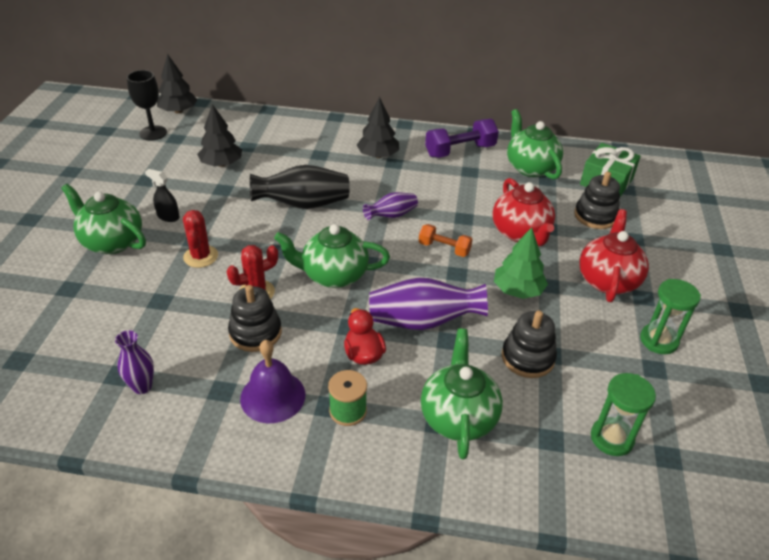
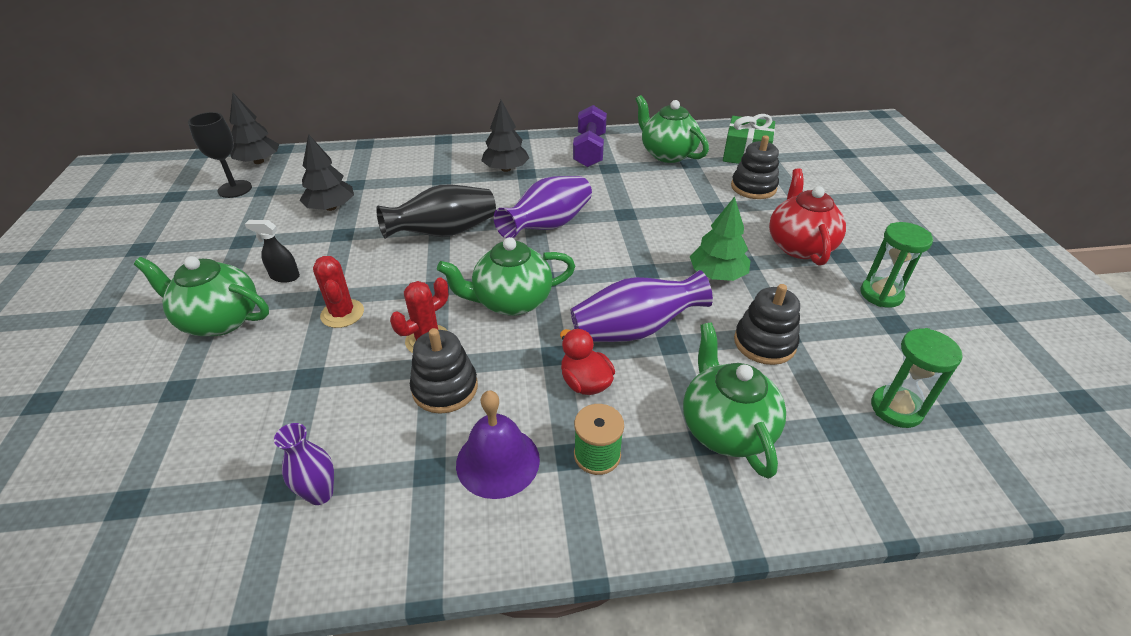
camera: 15 degrees left, 0 degrees up
purple vase [363,192,418,220] -> purple vase [494,176,592,239], size x1.73
orange dumbbell [419,224,472,257] -> none
purple dumbbell [425,119,499,158] -> purple dumbbell turned 45 degrees counterclockwise [573,105,607,167]
red teapot [493,178,555,246] -> none

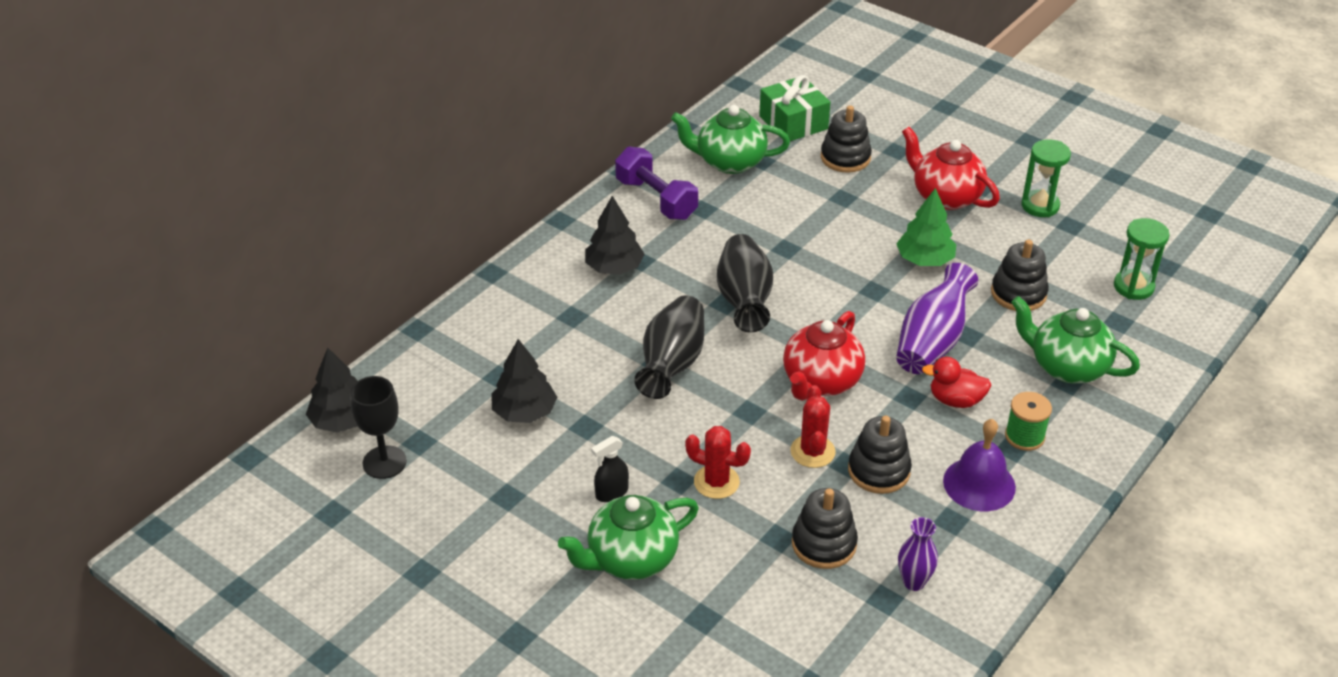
camera: 45 degrees left, 0 degrees up
green teapot [437,237,575,316] -> red teapot [783,311,865,401]
purple vase [494,176,592,239] -> black vase [717,234,773,333]
none -> black stacking toy [792,488,858,569]

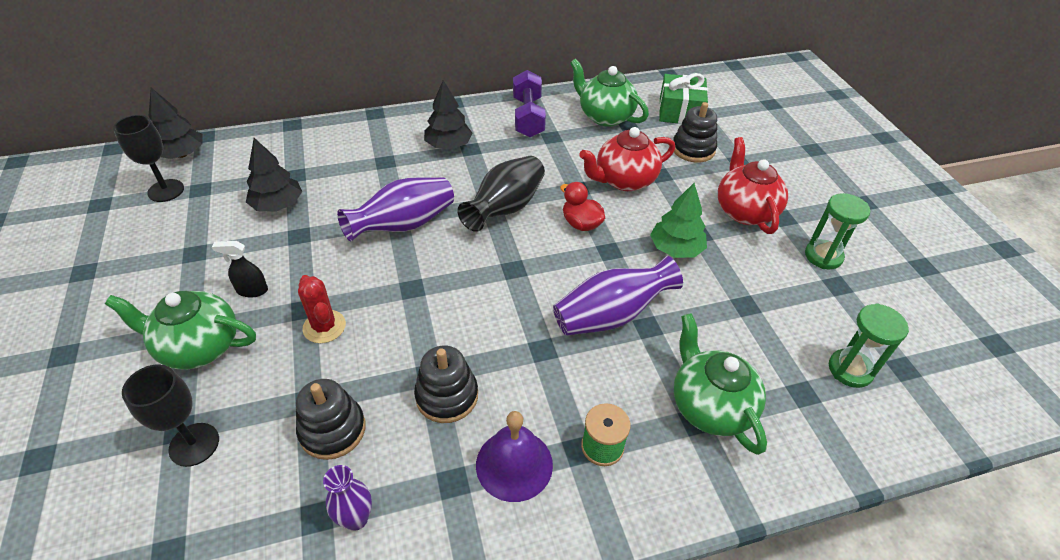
camera: 35 degrees right, 5 degrees up
black vase [634,295,704,399] -> purple vase [337,177,454,241]
red teapot [783,311,865,401] -> red teapot moved to [580,127,675,191]
red cactus [790,385,836,468] -> none
red duck [922,357,992,408] -> red duck moved to [560,182,605,231]
black stacking toy [991,239,1049,311] -> none
none -> black goblet [122,364,219,467]

